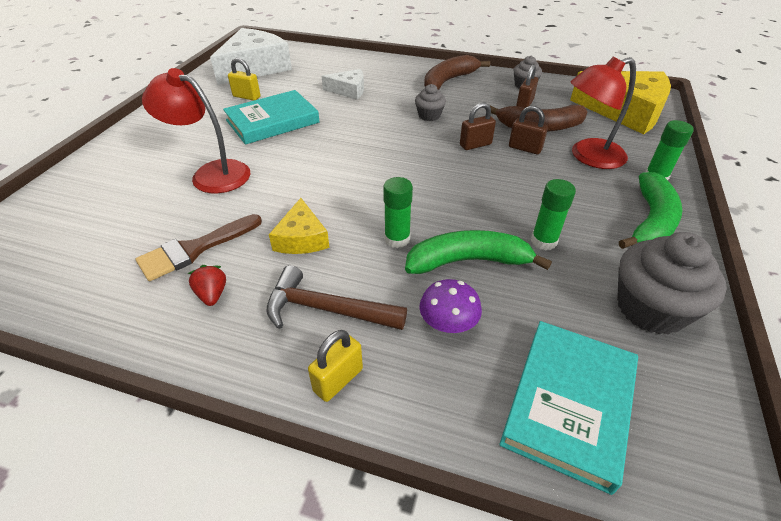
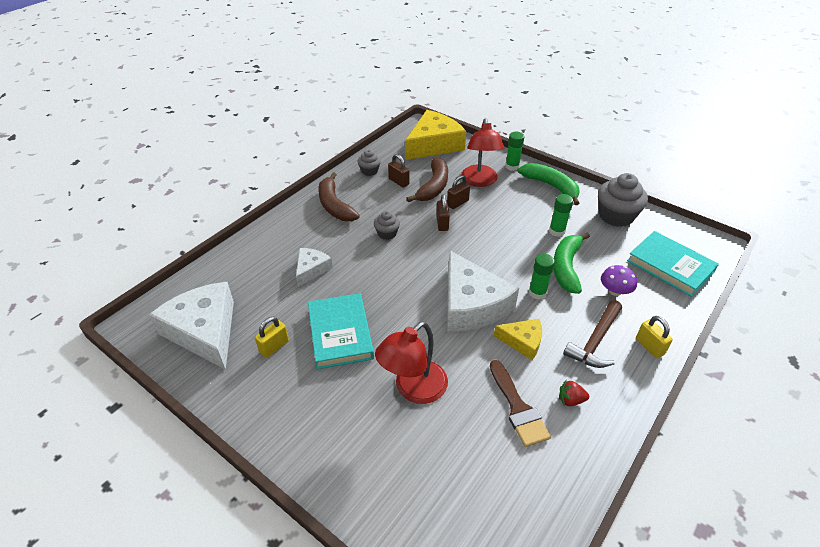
camera: 70 degrees left, 0 degrees up
none -> white cheese [447,251,519,332]

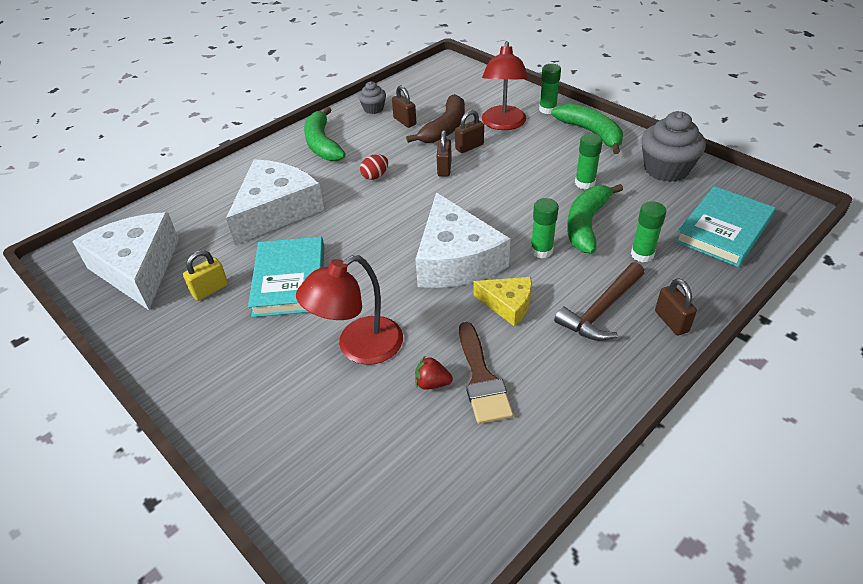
camera: 10 degrees right, 0 degrees up
white cheese [296,248,333,287] -> white cheese [226,159,324,245], size x1.93
brown banana [318,172,360,221] -> green banana [304,107,346,161]
grey cupcake [374,211,400,240] -> red egg [360,154,388,180]
yellow cheese [405,110,466,160] -> none
red strawberry [559,379,589,406] -> red strawberry moved to [415,355,453,390]
purple mushroom [601,265,637,296] -> green glue stick [631,201,666,262]
turquoise book [627,231,719,297] -> turquoise book turned 75 degrees clockwise [675,186,776,267]
yellow padlock [636,316,673,358] -> brown padlock [655,278,697,335]

